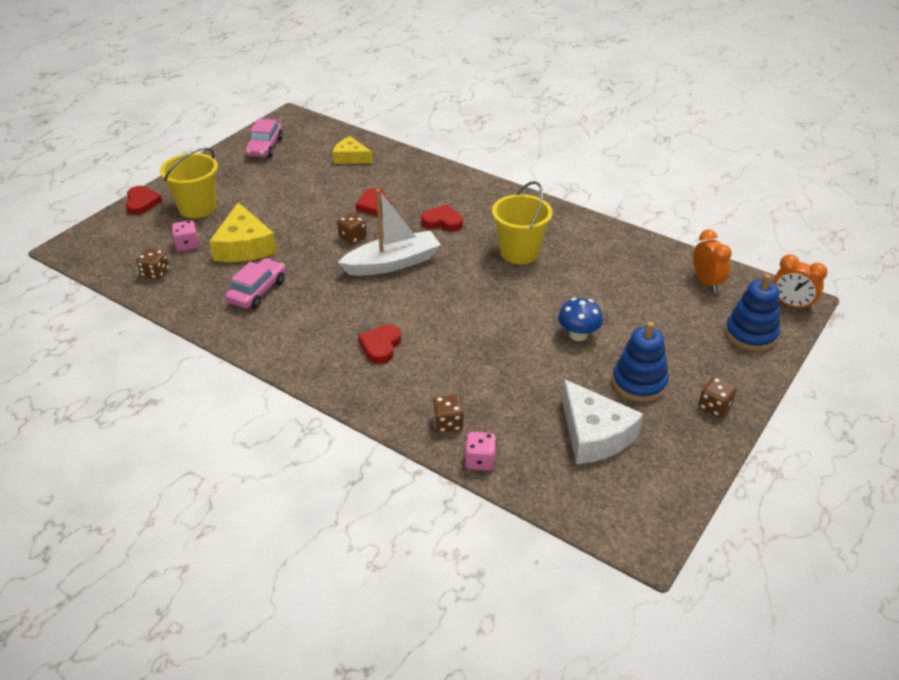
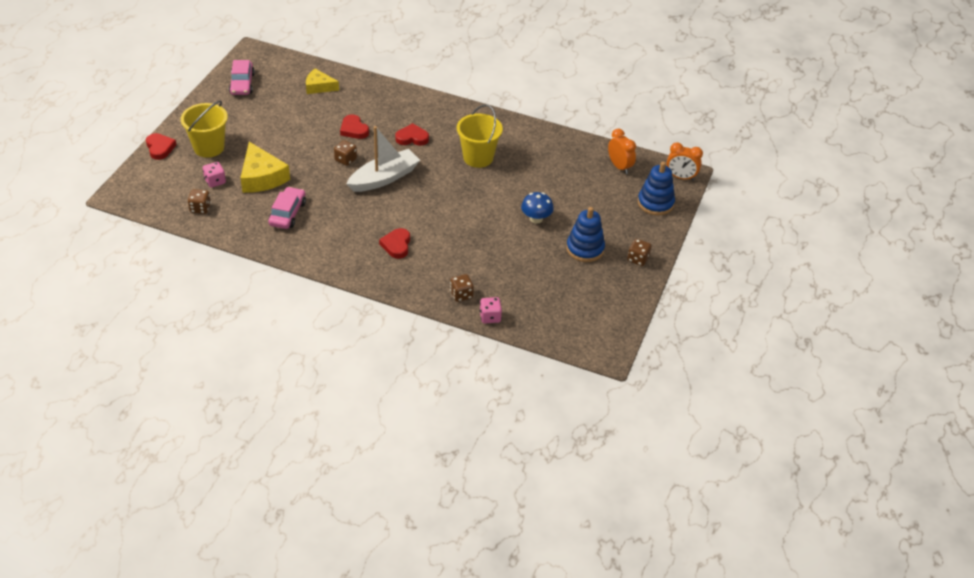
camera: 15 degrees left, 5 degrees up
white cheese [562,379,643,464] -> none

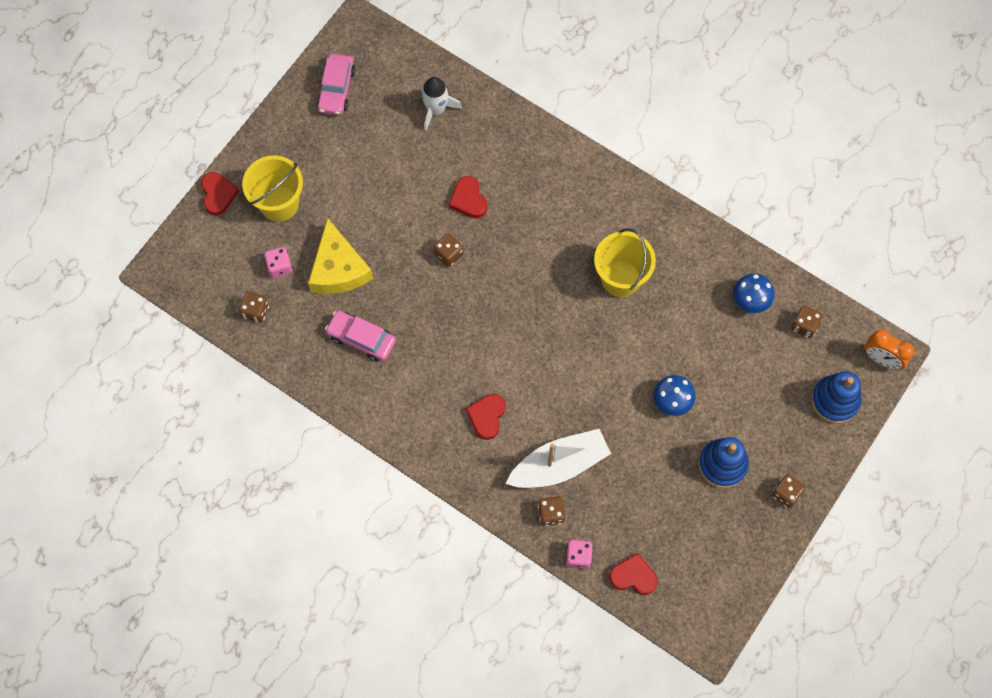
camera: 15 degrees right, 25 degrees up
pink car [268,187,306,229] -> pink car turned 90 degrees counterclockwise [325,310,396,361]
yellow cheese [306,69,339,94] -> white rocket [421,77,462,131]
white boat [346,126,420,192] -> white boat moved to [506,429,611,488]
red heart [395,123,429,146] -> red heart moved to [609,553,657,595]
orange clock [608,129,636,174] -> brown dice [791,306,823,339]
none -> blue mushroom [733,274,774,313]

